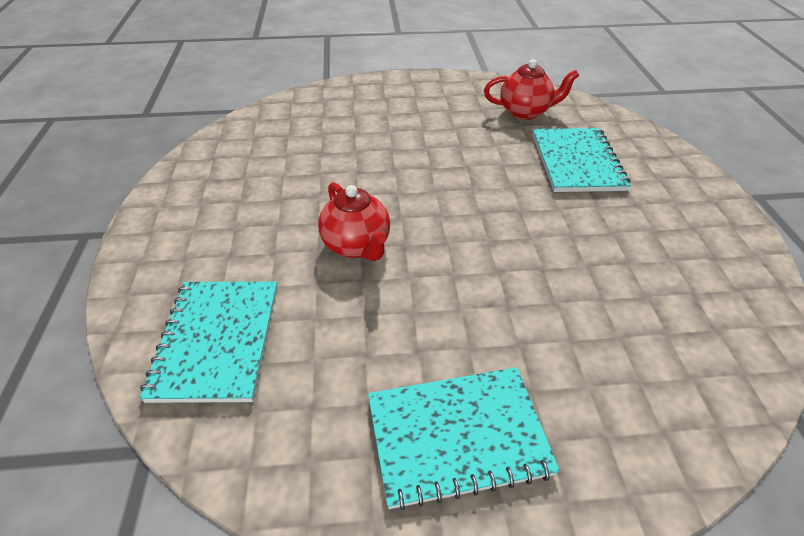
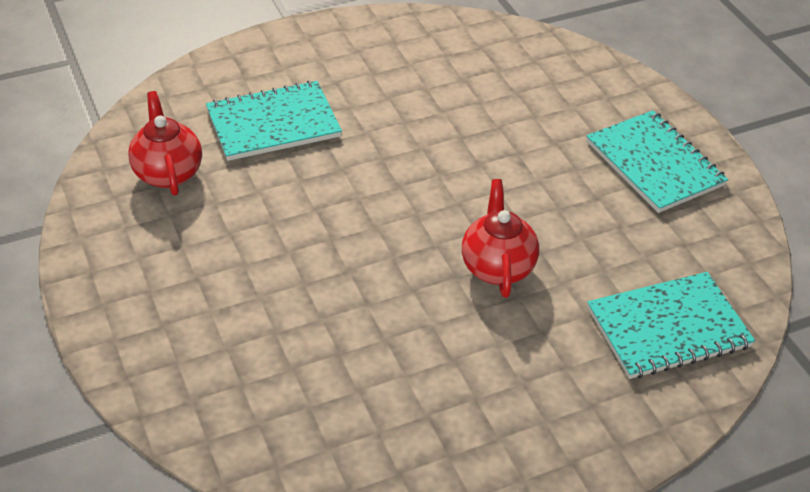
camera: 110 degrees left, 0 degrees up
red teapot [318,182,390,261] -> red teapot turned 45 degrees counterclockwise [462,179,539,298]

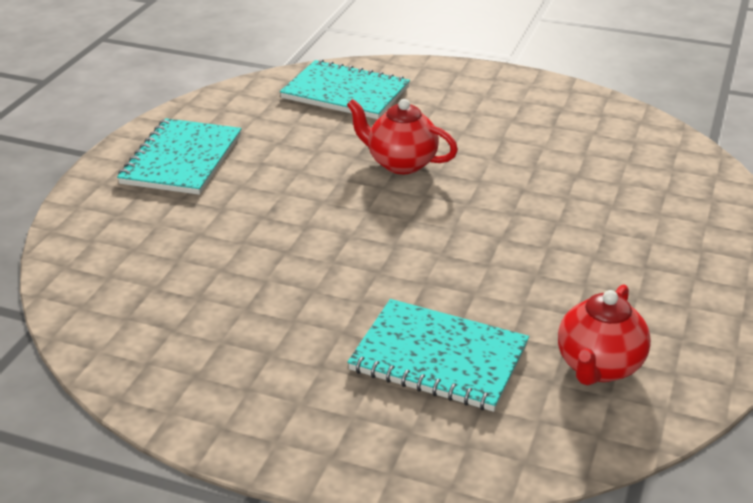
camera: 135 degrees left, 10 degrees down
red teapot [462,179,539,298] -> red teapot turned 75 degrees clockwise [347,99,458,174]

